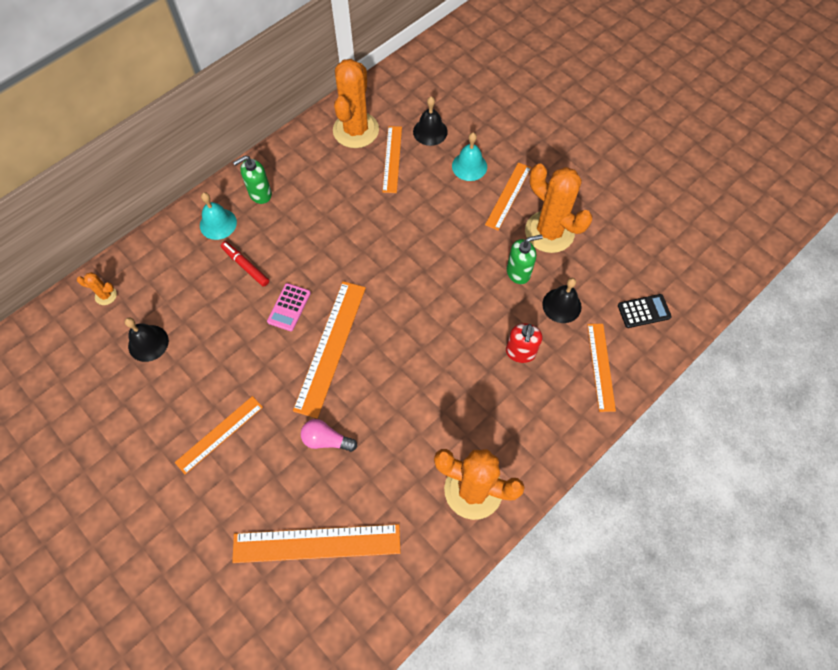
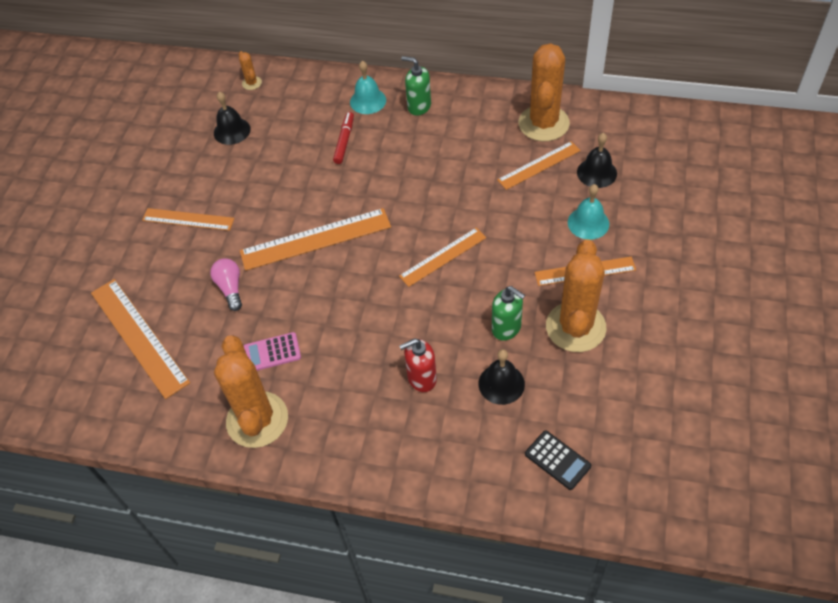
camera: 60 degrees right, 10 degrees down
pink calculator [267,283,311,331] -> pink calculator moved to [244,332,301,371]
orange cactus [333,59,379,148] -> orange cactus turned 60 degrees counterclockwise [518,43,570,141]
orange ruler [587,324,616,412] -> orange ruler moved to [399,228,486,287]

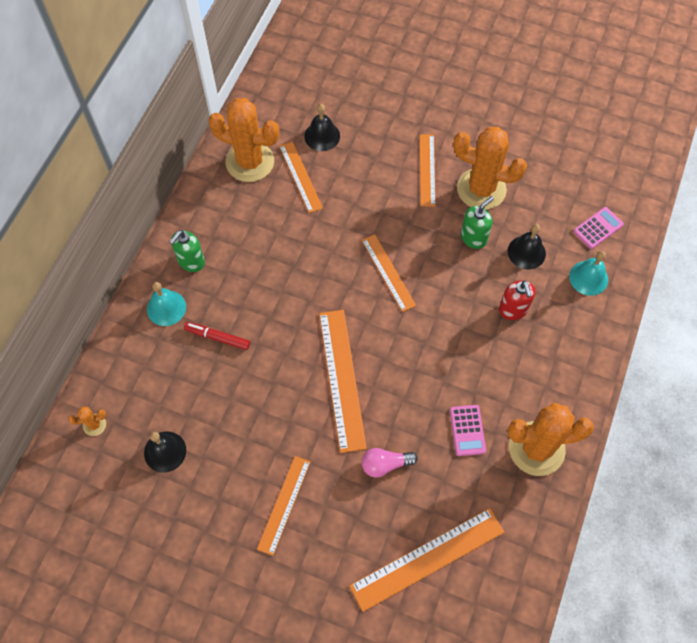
camera: 85 degrees left, 10 degrees up
black calculator [525,430,591,490] -> pink calculator [573,207,624,249]
turquoise bell [568,184,609,240] -> turquoise bell moved to [569,251,608,296]

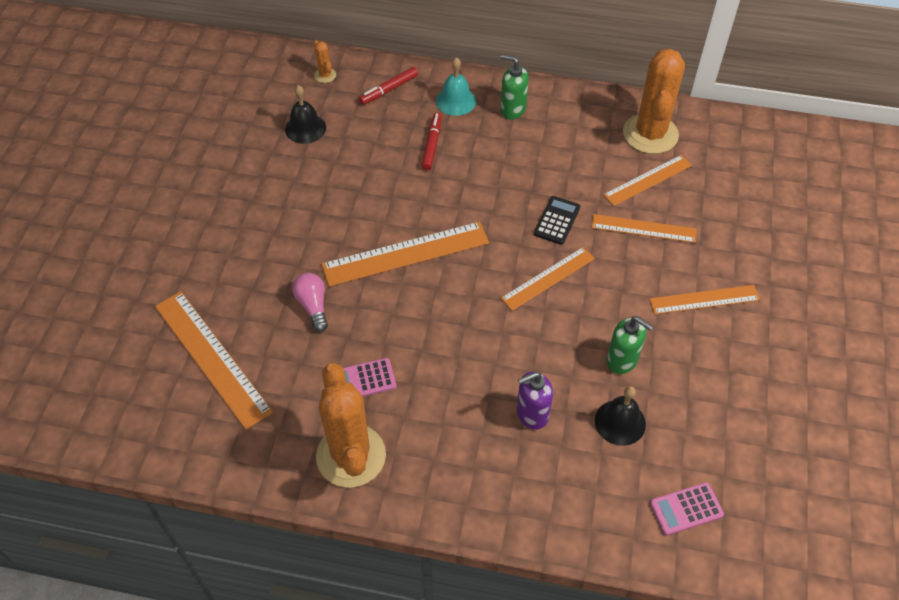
camera: 80 degrees right, 10 degrees down
orange ruler [257,456,310,556] -> orange ruler moved to [592,214,697,243]
black bell [304,104,340,151] -> none
orange cactus [453,127,527,210] -> none
red soap dispenser [499,281,536,320] -> purple soap dispenser [517,372,553,430]
turquoise bell [569,251,608,296] -> none
pink calculator [573,207,624,249] -> pink calculator turned 120 degrees clockwise [650,483,724,536]
none -> red marker [359,67,418,105]
none -> black calculator [534,196,580,245]

